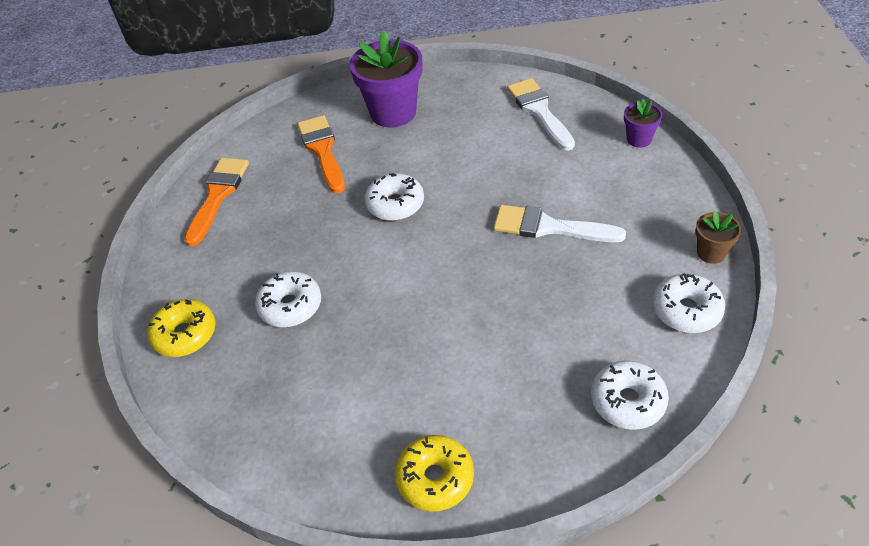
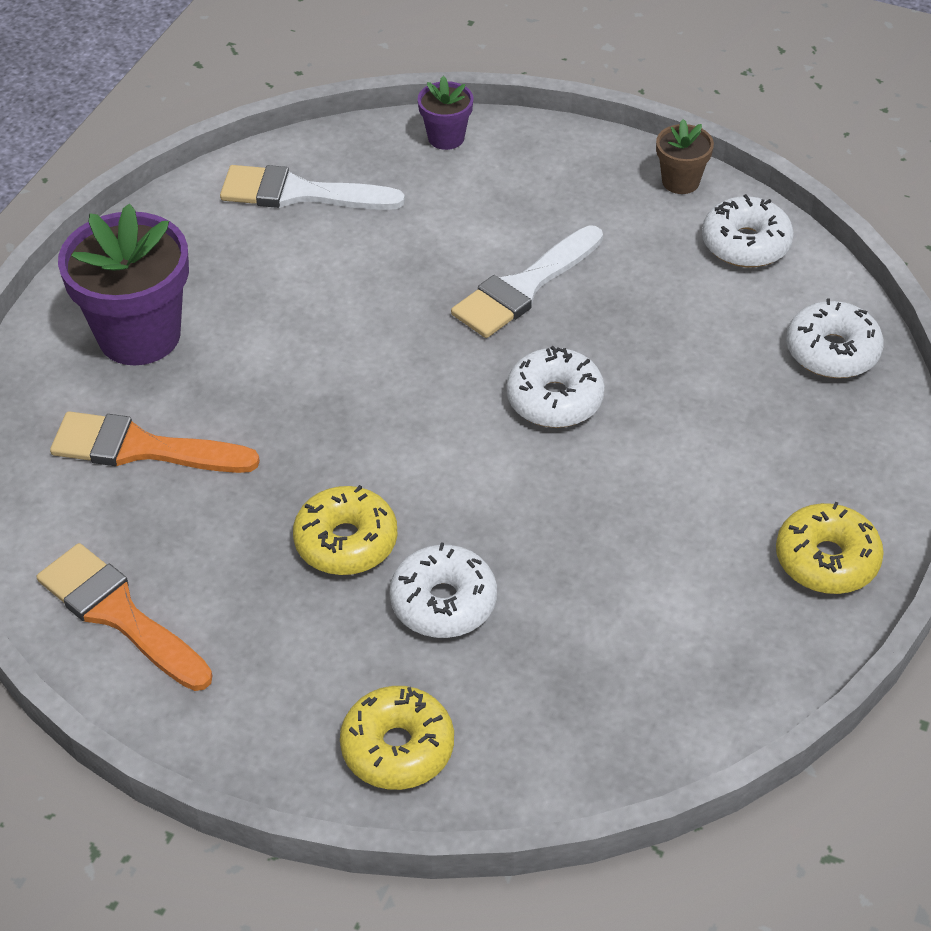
camera: 65 degrees left, 0 degrees up
white donut [365,173,424,221] -> white donut moved to [507,346,605,428]
none -> yellow donut [293,485,397,575]

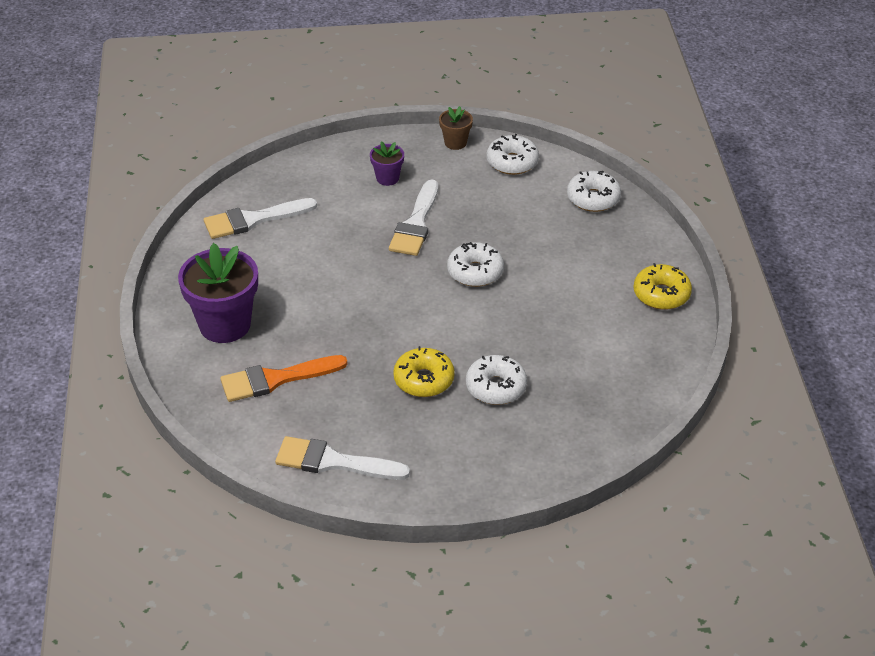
camera: 30 degrees left, 5 degrees down
orange brush [37,543,212,691] -> white brush [275,436,410,480]
yellow donut [340,686,454,790] -> none
purple flower pot [418,76,473,150] -> purple flower pot moved to [370,141,404,186]

